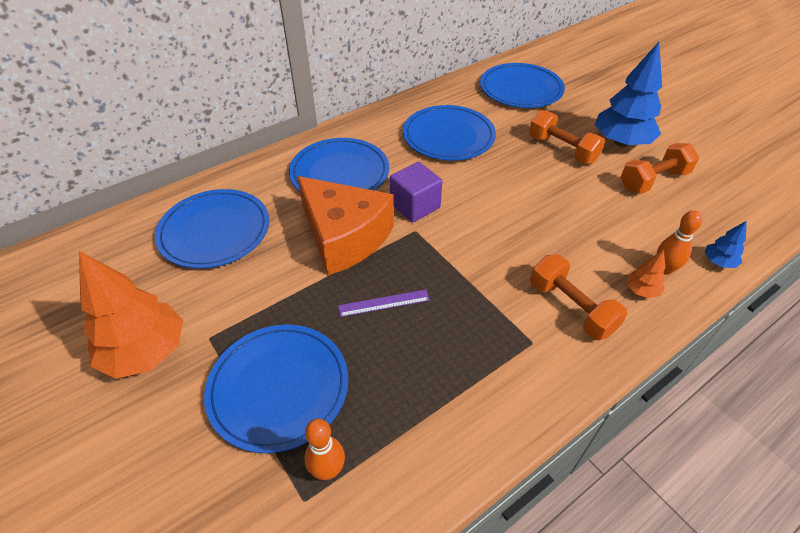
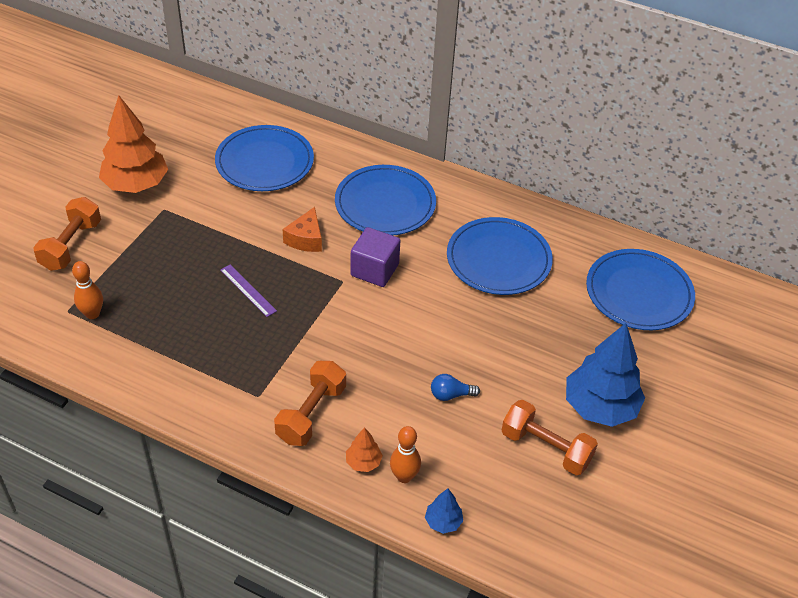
camera: 60 degrees right, 0 degrees up
blue plate [204,325,348,453] -> none
orange cheese [297,176,394,275] -> orange cheese [282,207,322,252], size x0.47
orange dumbbell [529,110,605,164] -> orange dumbbell moved to [33,197,101,271]
none -> blue light bulb [431,374,480,401]

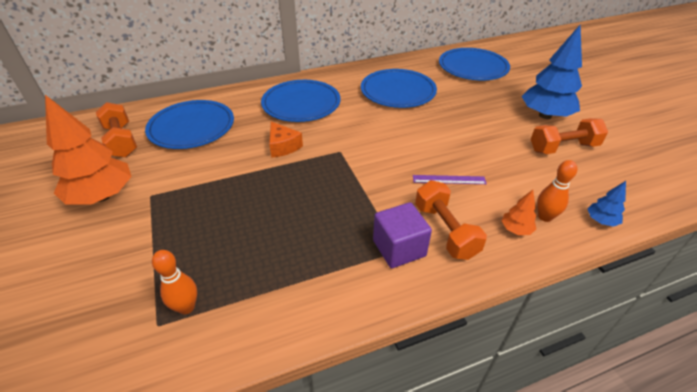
camera: 45 degrees left, 5 degrees down
orange dumbbell [33,197,101,271] -> orange dumbbell moved to [96,102,137,157]
purple ruler [220,264,277,317] -> purple ruler moved to [413,175,487,184]
purple cube [351,227,400,287] -> purple cube moved to [373,202,432,268]
blue light bulb [431,374,480,401] -> none

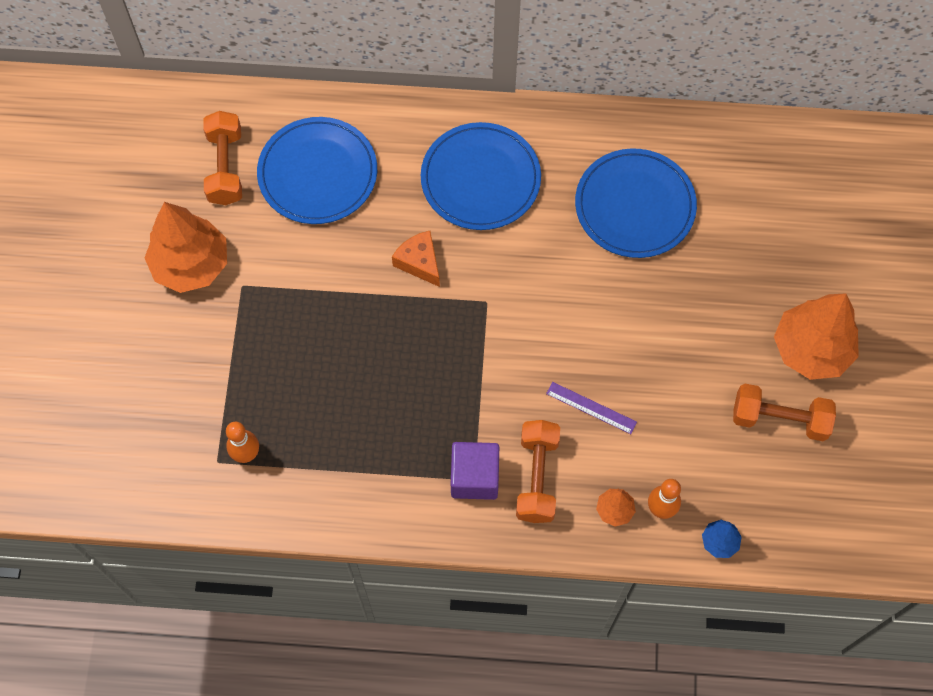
camera: 25 degrees right, 25 degrees up
orange cheese [269,122,303,158] -> orange cheese turned 150 degrees clockwise [392,231,440,287]
blue plate [439,48,510,80] -> none
blue tree [521,25,582,119] -> orange tree [774,293,859,380]

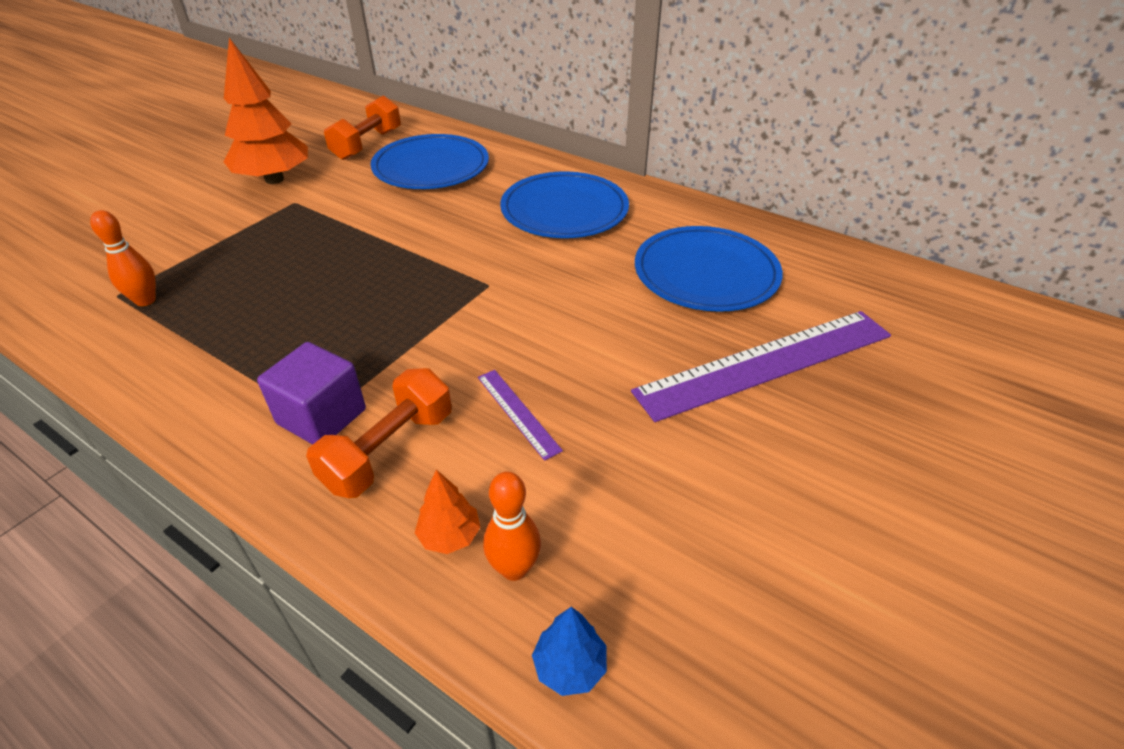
camera: 30 degrees right, 25 degrees down
orange cheese [392,231,440,287] -> none
orange dumbbell [733,384,836,441] -> none
orange tree [774,293,859,380] -> none
none -> purple ruler [631,311,891,422]

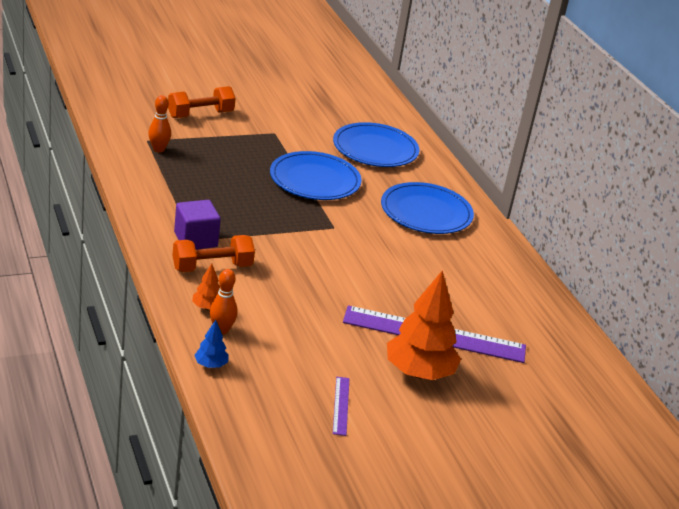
camera: 30 degrees right, 10 degrees down
orange tree [224,38,308,184] -> orange tree moved to [387,270,461,380]
orange dumbbell [324,95,401,160] -> orange dumbbell moved to [168,86,236,118]
purple ruler [478,370,563,461] -> purple ruler moved to [333,377,349,436]
blue plate [635,226,783,312] -> blue plate moved to [270,151,362,200]

